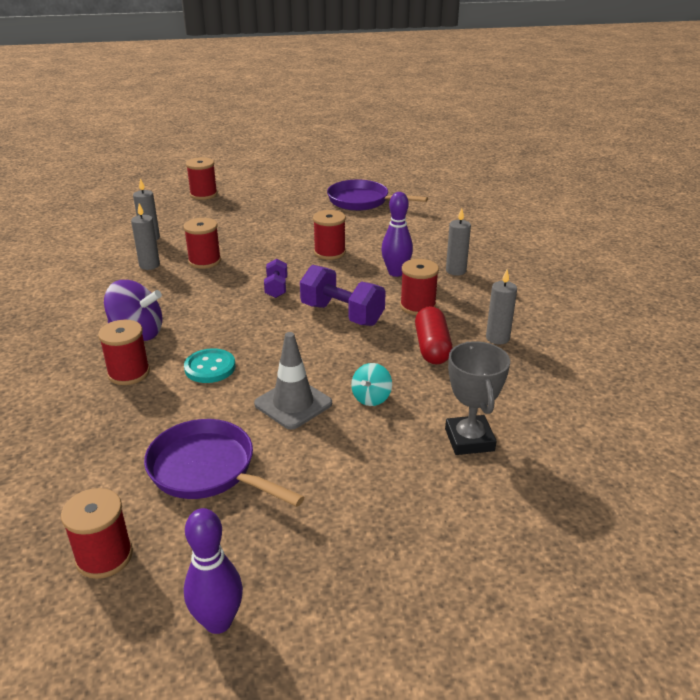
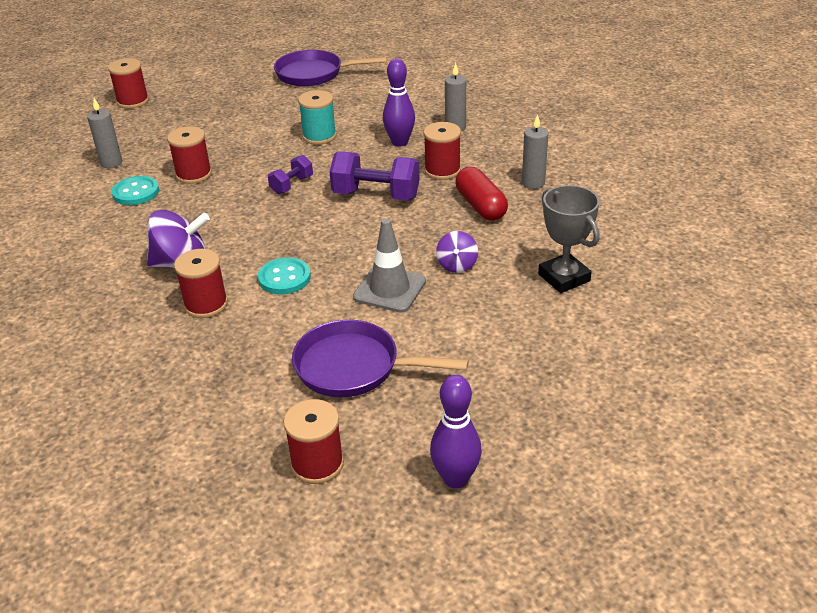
camera: 20 degrees left, 5 degrees up
grey candle [131,203,160,270] -> turquoise button [112,176,159,205]
purple dumbbell [264,259,288,298] -> purple dumbbell turned 60 degrees clockwise [268,155,313,194]
red spool [313,210,346,260] -> turquoise spool [298,90,337,145]
turquoise spinning top [351,363,392,406] -> purple spinning top [436,231,478,273]

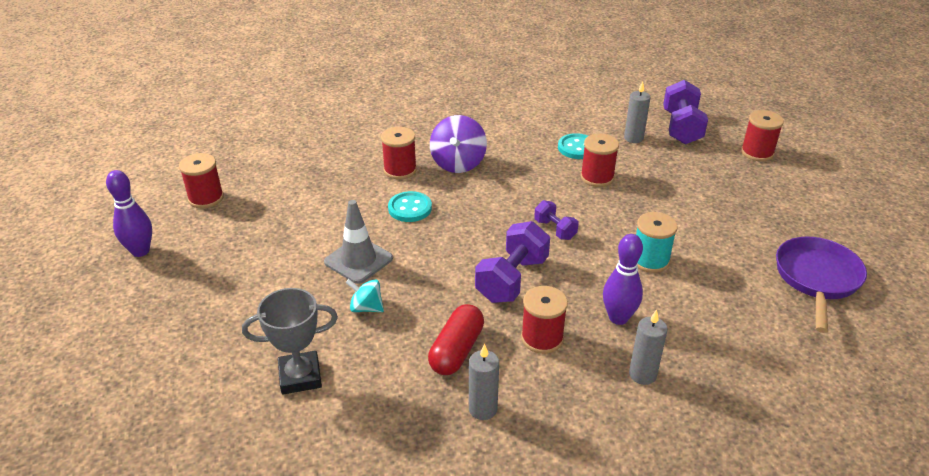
camera: 105 degrees right, 0 degrees up
purple pan [292,320,469,397] -> none
purple spinning top [436,231,478,273] -> turquoise spinning top [345,279,384,312]
red capsule [455,167,508,221] -> red capsule turned 60 degrees counterclockwise [428,304,484,375]
none -> purple dumbbell [663,80,708,145]

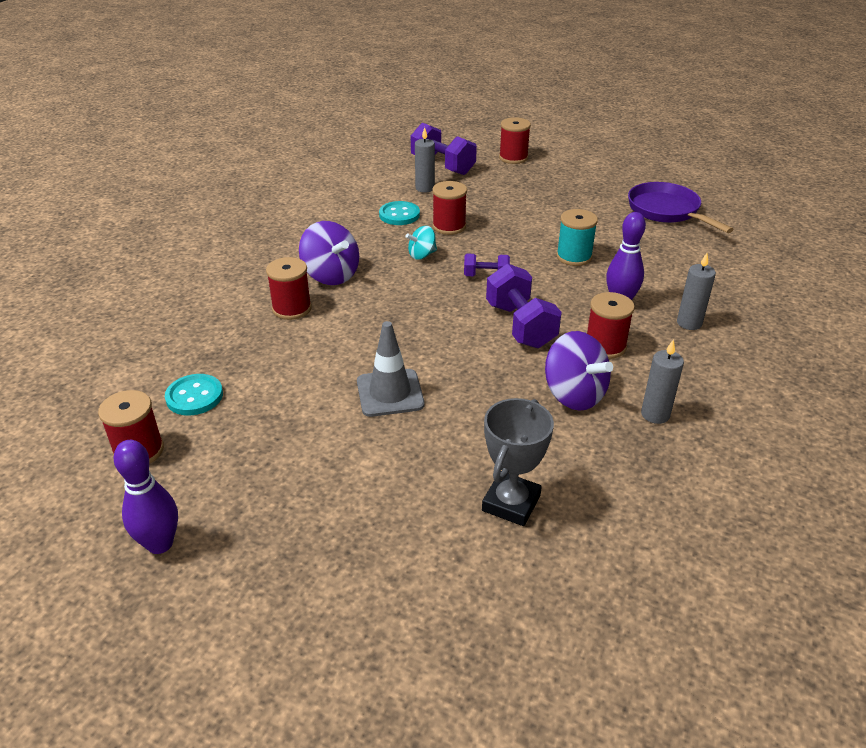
camera: 50 degrees left, 0 degrees up
turquoise spinning top [345,279,384,312] -> turquoise spinning top moved to [406,226,437,260]
turquoise button [388,191,432,222] -> turquoise button moved to [165,374,223,415]
red capsule [428,304,484,375] -> purple spinning top [545,331,613,411]

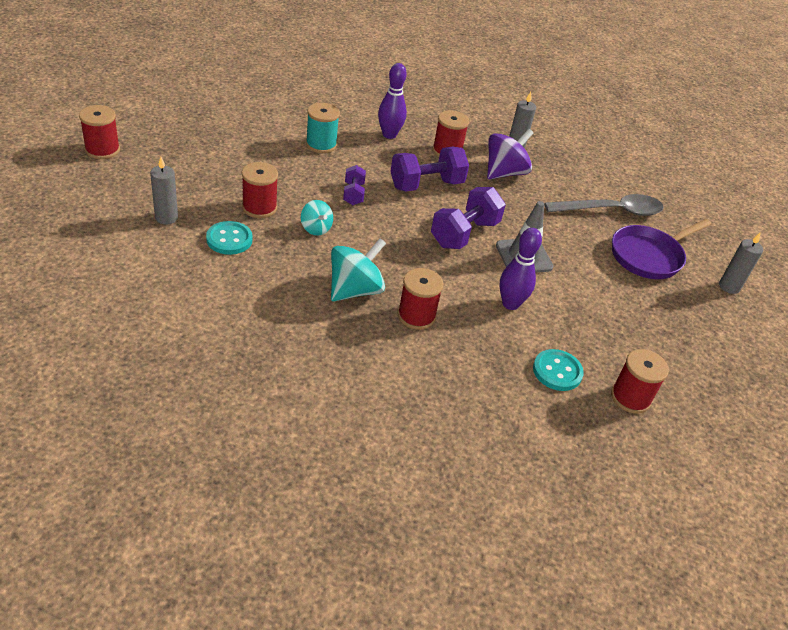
camera: 100 degrees left, 5 degrees up
purple bowling pin [114,440,178,554] -> purple bowling pin moved to [500,228,542,310]
purple spinning top [299,221,359,285] -> turquoise spinning top [331,238,386,302]
purple dumbbell [411,123,477,175] -> purple dumbbell moved to [431,187,506,249]
grey trophy [482,398,554,526] -> grey spoon [544,194,664,216]
purple pan [628,182,734,233] -> purple pan moved to [612,219,712,279]
grey candle [677,253,716,330] -> grey candle moved to [719,232,763,294]

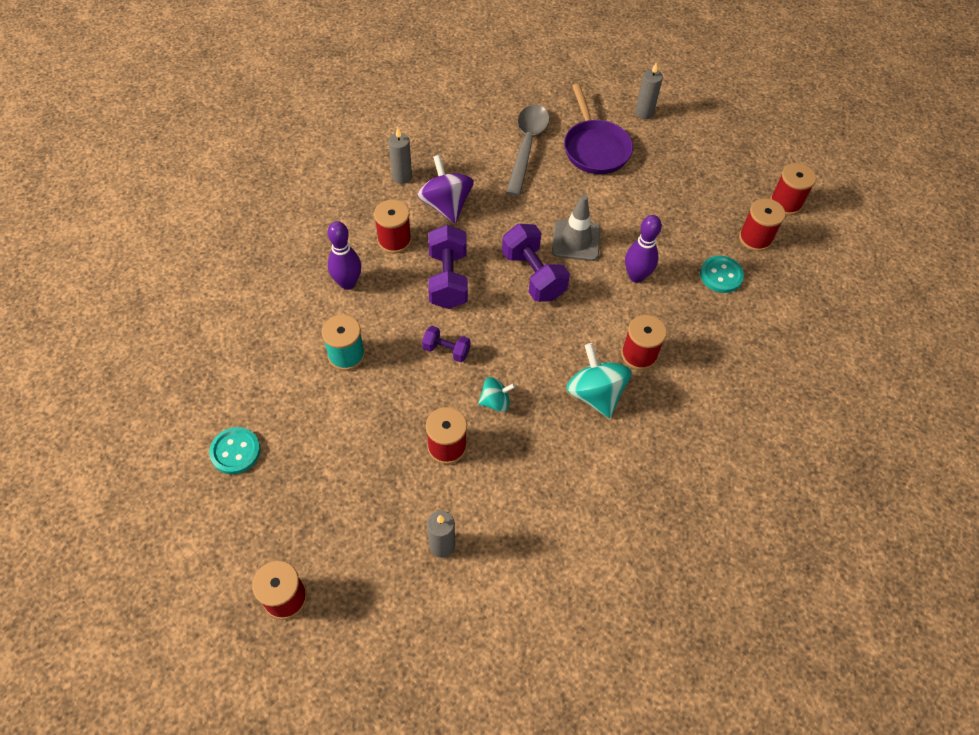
camera: 65 degrees left, 15 degrees up
turquoise button [206,221,253,255] -> turquoise button moved to [209,427,260,474]
none -> red spool [770,163,816,215]

